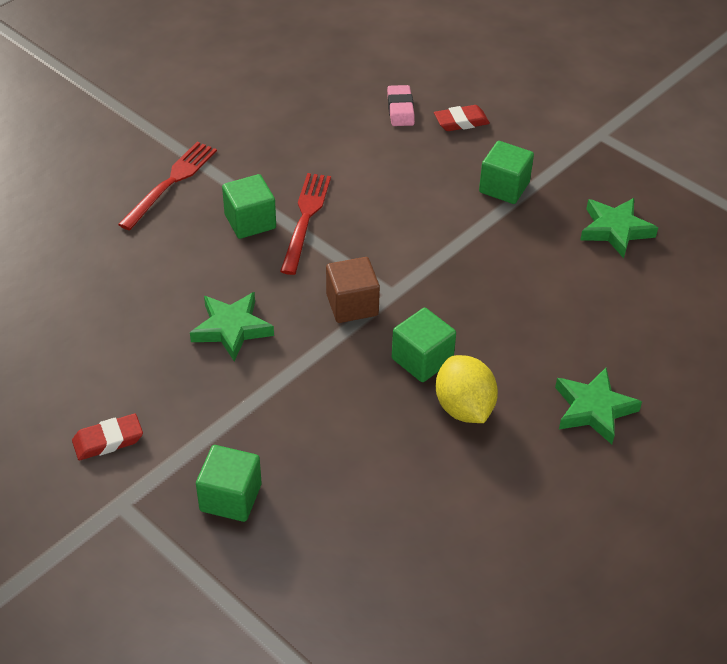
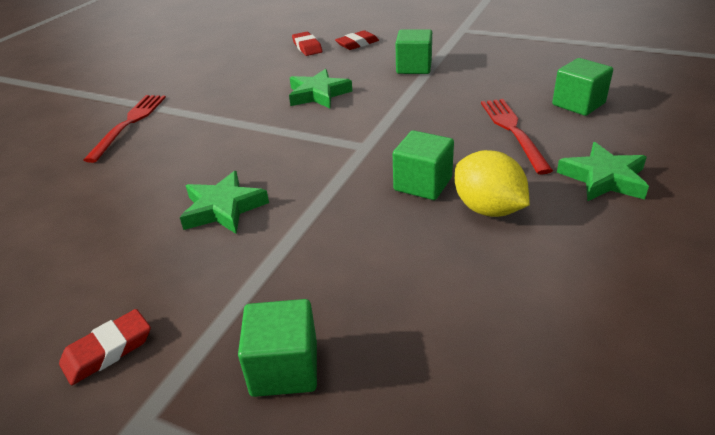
camera: 15 degrees left, 10 degrees down
green cube [222,174,276,239] -> green cube moved to [552,58,613,116]
red fork [280,173,331,275] -> red fork moved to [481,99,553,175]
brown cube [326,257,380,323] -> none
pink eraser [387,85,415,126] -> red eraser [292,32,322,56]
green star [580,198,658,258] -> green star moved to [289,69,352,108]

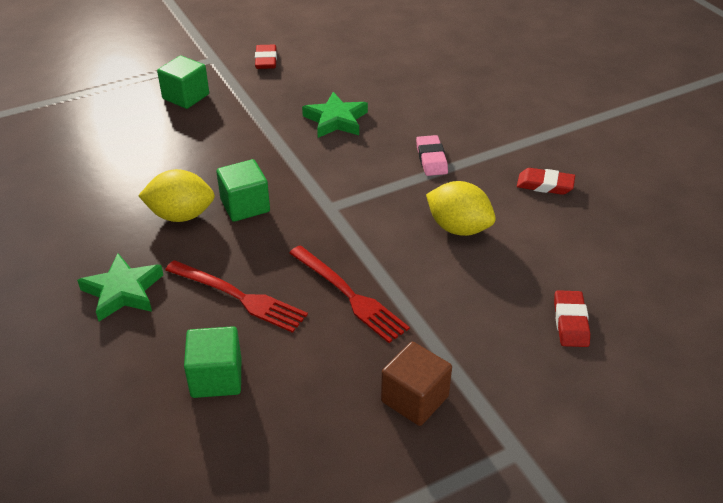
camera: 125 degrees right, 5 degrees up
red fork [84,95,166,163] -> red fork moved to [289,245,410,343]
green star [289,69,352,108] -> yellow lemon [426,181,496,236]
red eraser [292,32,322,56] -> red eraser moved to [517,168,575,195]
green cube [395,29,432,74] -> none
none -> brown cube [381,342,452,426]
none -> pink eraser [416,135,448,176]

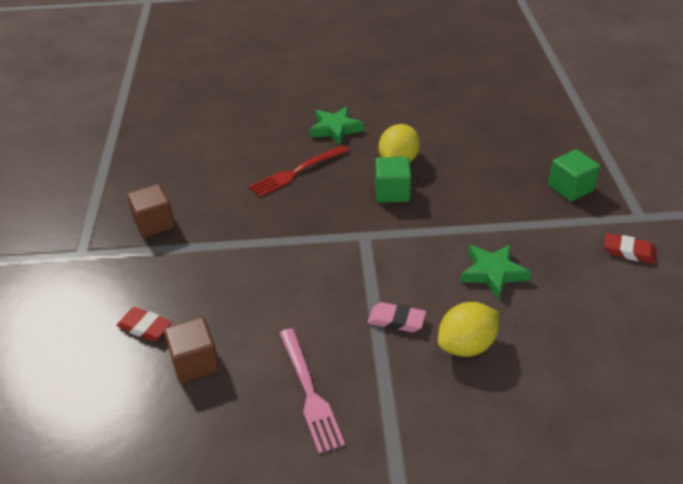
camera: 115 degrees right, 0 degrees up
green cube [184,326,241,398] -> none
red fork [289,245,410,343] -> none
yellow lemon [426,181,496,236] -> yellow lemon moved to [438,302,499,357]
red eraser [517,168,575,195] -> pink fork [280,328,345,453]
none -> brown cube [164,317,219,383]

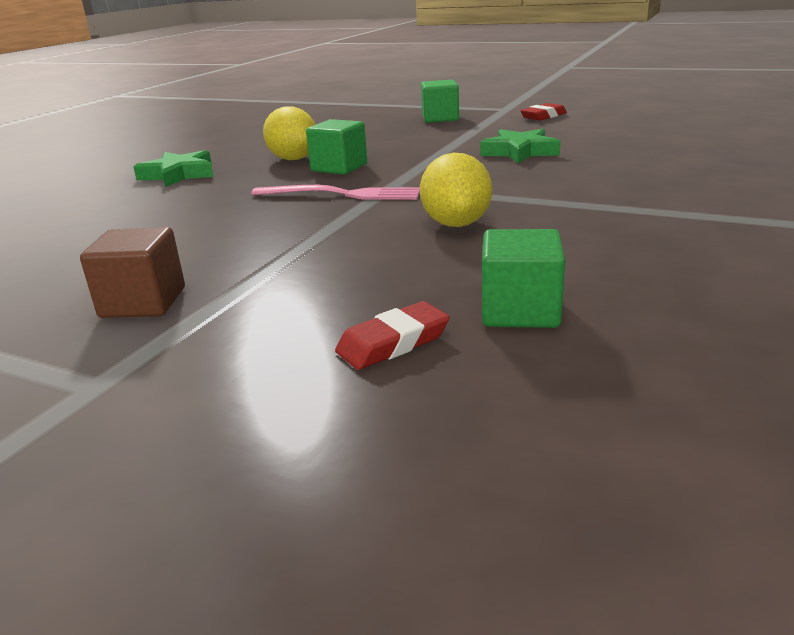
camera: 60 degrees left, 15 degrees down
brown cube [164,317,219,383] -> green cube [482,229,565,328]
red fork [249,145,349,197] -> none
pink fork [280,328,345,453] -> pink fork moved to [251,185,420,200]
pink eraser [368,302,426,332] -> none
yellow lemon [438,302,499,357] -> yellow lemon moved to [420,153,492,227]

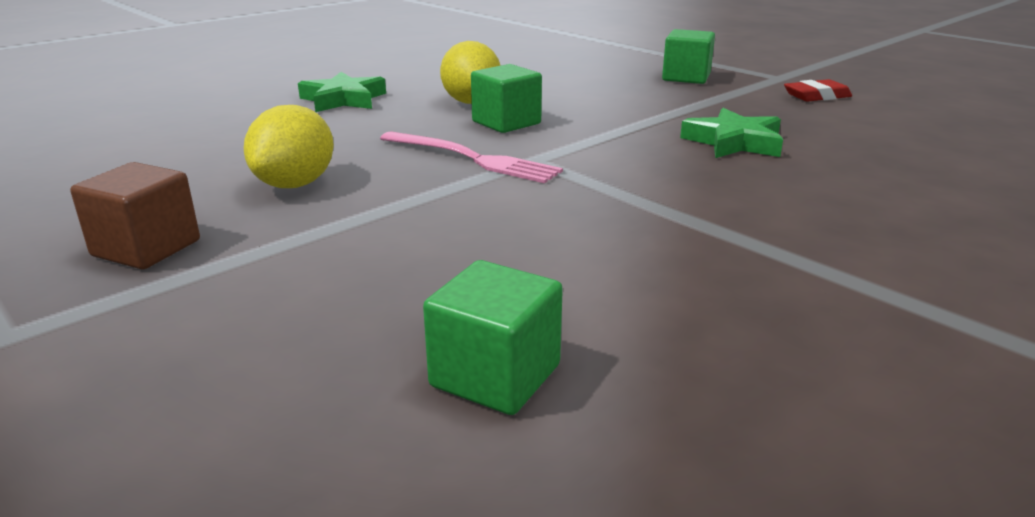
camera: 20 degrees right, 0 degrees up
red eraser [335,301,450,370] -> none
yellow lemon [420,153,492,227] -> yellow lemon moved to [244,105,334,188]

